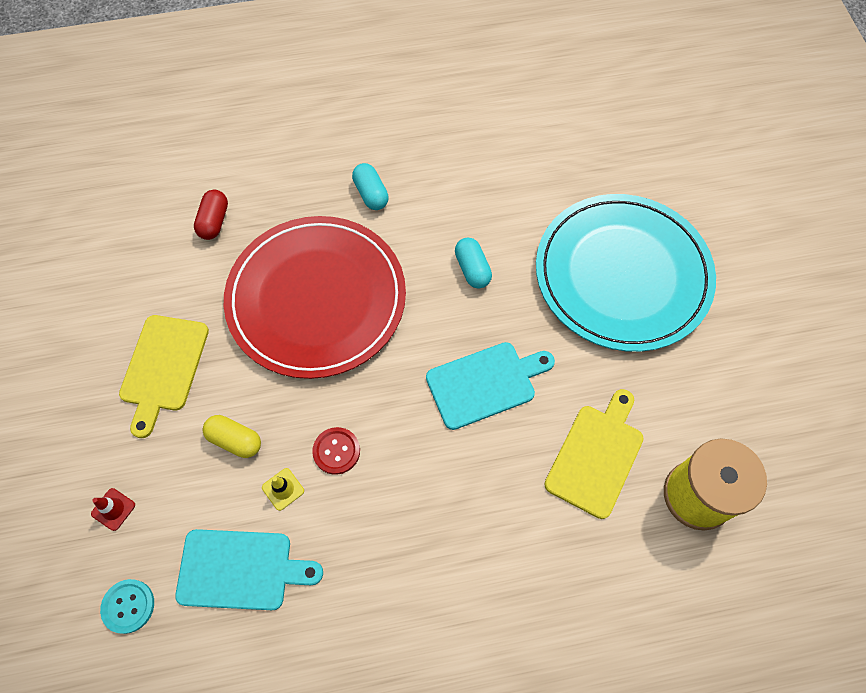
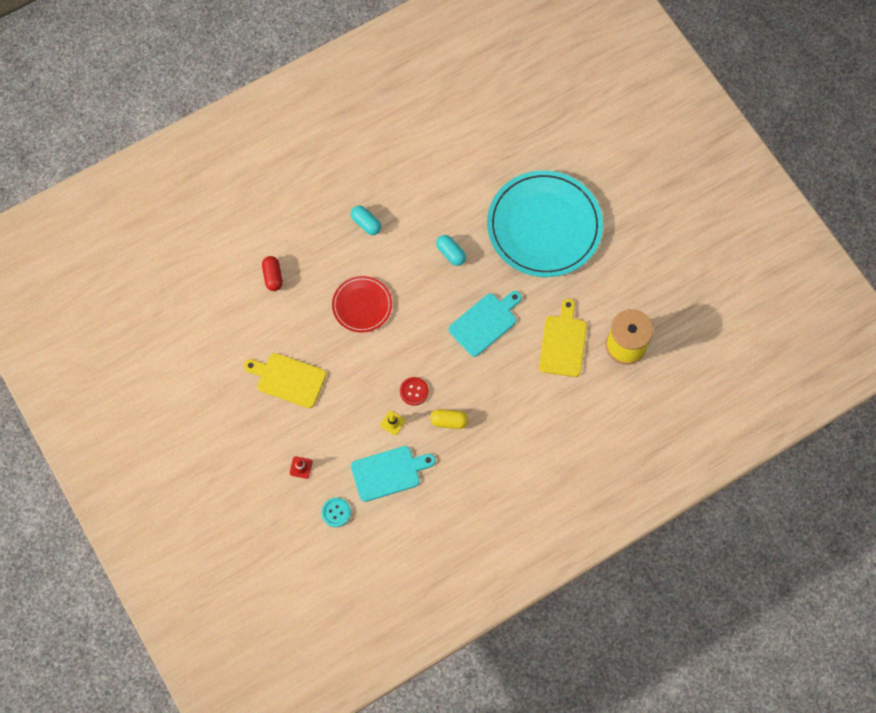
camera: 20 degrees left, 5 degrees up
yellow cutting board [119,315,209,438] -> yellow cutting board turned 120 degrees clockwise [244,353,326,408]
yellow capsule [203,415,261,458] -> yellow capsule moved to [430,409,468,429]
red plate [224,216,406,379] -> red plate [332,276,392,333], size x0.51

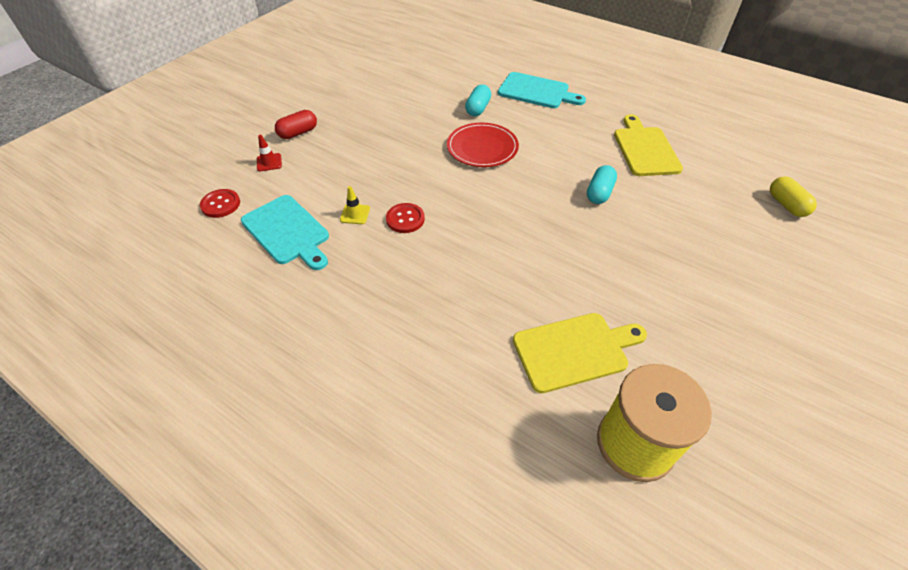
camera: 65 degrees right, 20 degrees down
yellow cutting board [244,353,326,408] -> yellow cutting board moved to [614,114,683,176]
red capsule [262,256,283,291] -> red capsule moved to [275,110,317,139]
turquoise button [321,498,351,527] -> red button [200,189,240,218]
turquoise capsule [351,205,381,235] -> turquoise capsule moved to [465,85,491,116]
yellow capsule [430,409,468,429] -> yellow capsule moved to [770,176,817,217]
turquoise cutting board [449,291,522,357] -> turquoise cutting board moved to [498,72,586,108]
turquoise plate [487,170,603,277] -> none

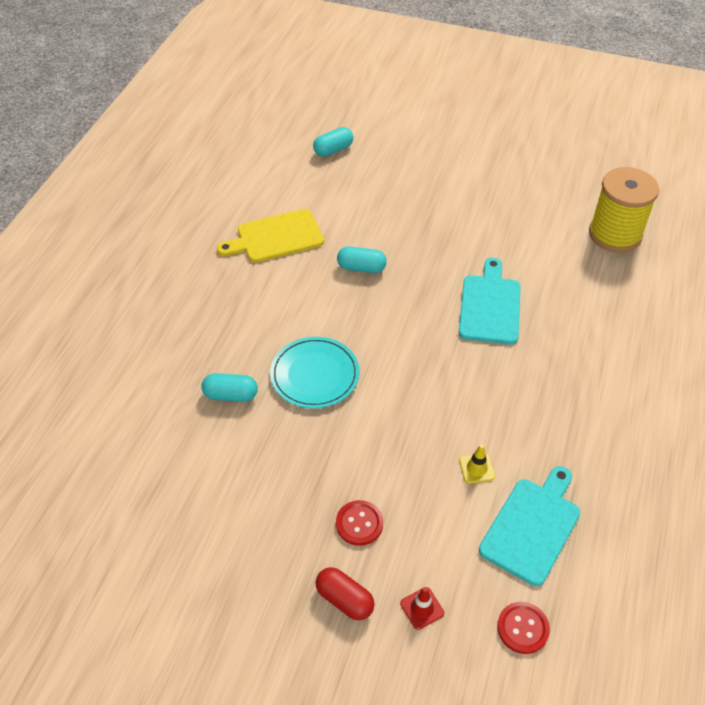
camera: 105 degrees left, 0 degrees up
red button [386,203,425,233] -> red button moved to [336,500,383,546]
red plate [447,123,519,167] -> turquoise plate [270,337,360,408]
turquoise cutting board [498,72,586,108] -> turquoise cutting board moved to [459,258,521,345]
yellow cutting board [513,313,647,393] -> none
yellow capsule [770,176,817,217] -> turquoise capsule [313,127,353,157]

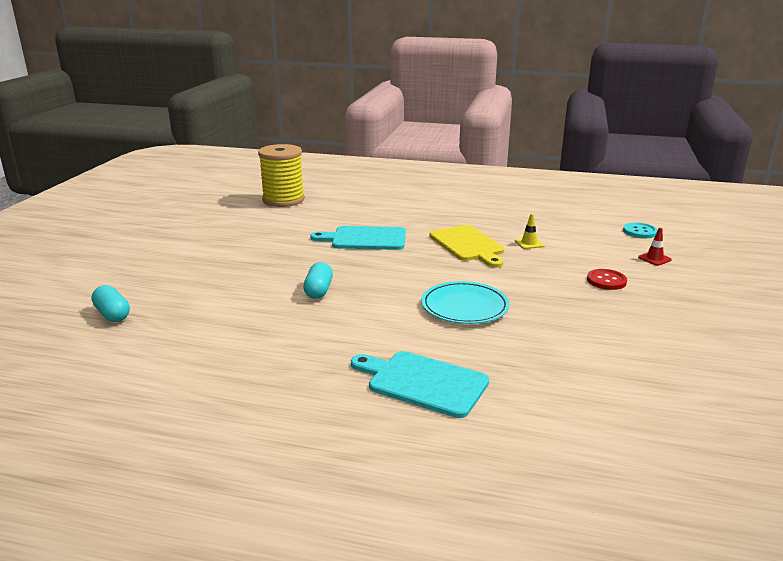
camera: 95 degrees left, 25 degrees down
turquoise capsule [201,373,258,402] -> none
yellow cutting board [217,209,324,263] -> yellow cutting board moved to [429,225,504,268]
red capsule [316,567,375,620] -> none
turquoise cutting board [479,466,580,586] -> turquoise cutting board moved to [351,351,489,418]
red button [497,602,550,654] -> turquoise button [623,222,658,238]

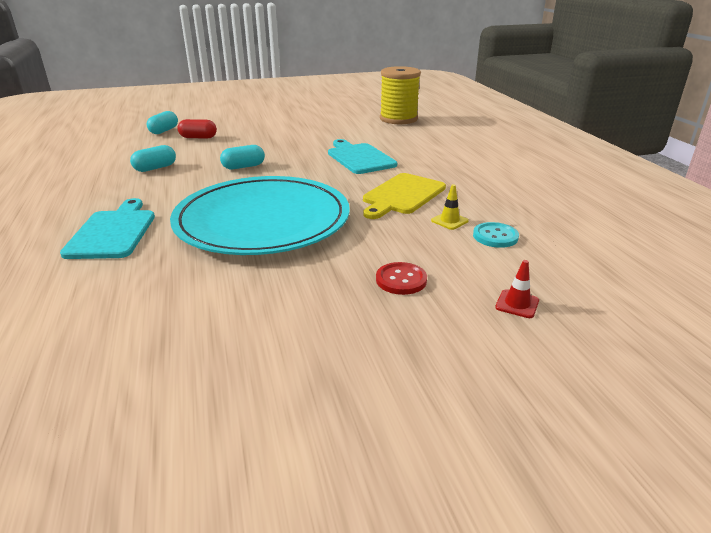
camera: 60 degrees right, 5 degrees up
turquoise plate [421,281,510,324] -> turquoise plate [170,176,350,255], size x1.96
turquoise button [623,222,658,238] -> turquoise button moved to [473,222,519,248]
none -> turquoise capsule [130,145,176,172]
none -> red capsule [178,119,217,139]

